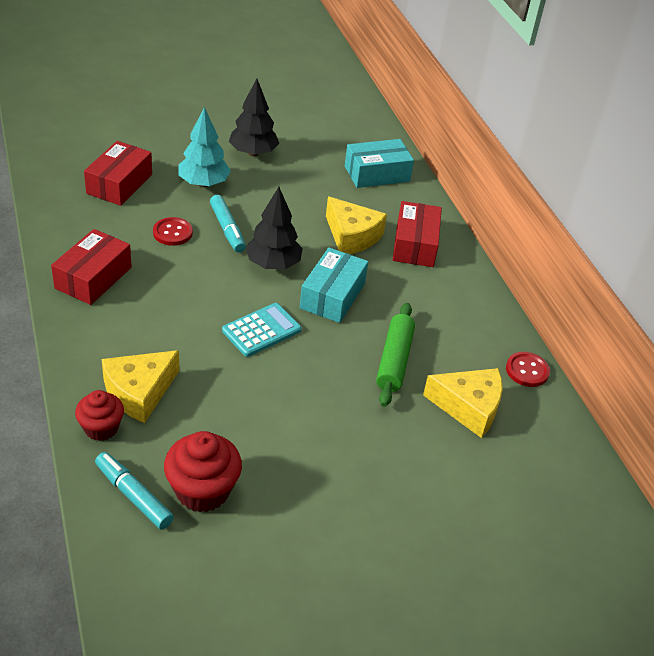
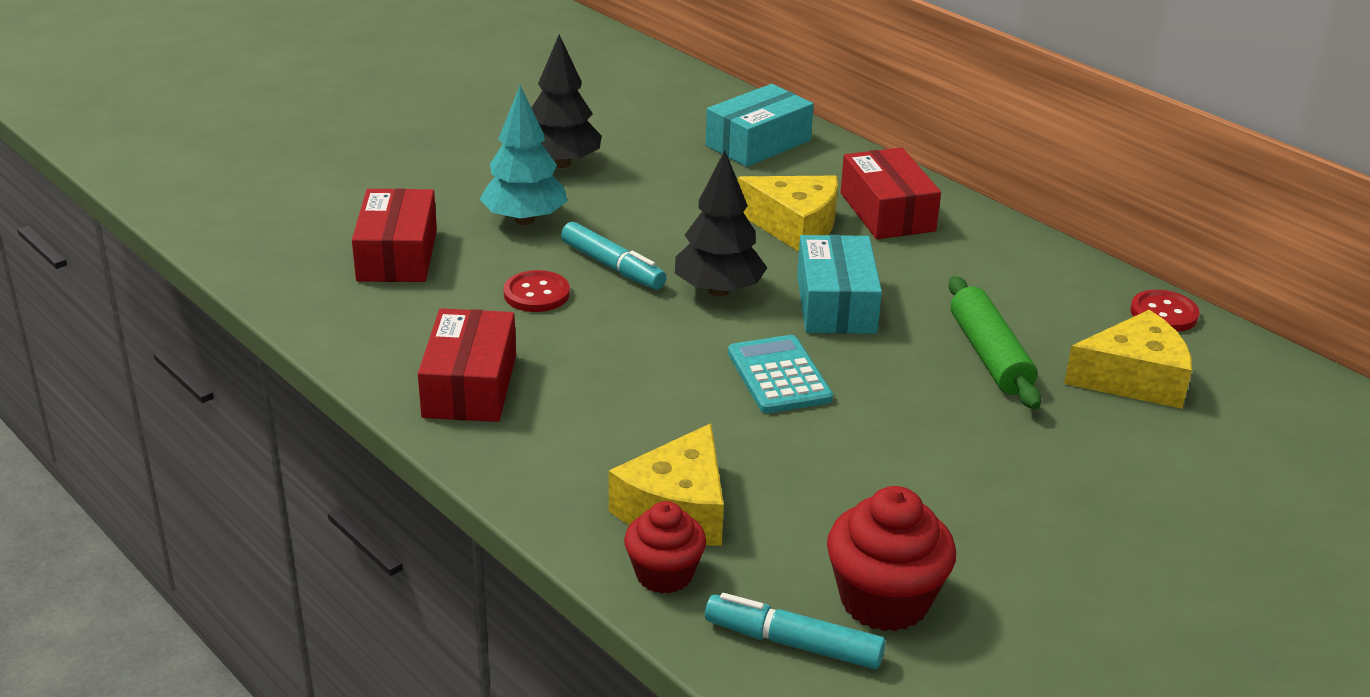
camera: 20 degrees left, 10 degrees down
turquoise calculator [222,303,301,357] -> turquoise calculator turned 45 degrees counterclockwise [728,335,833,413]

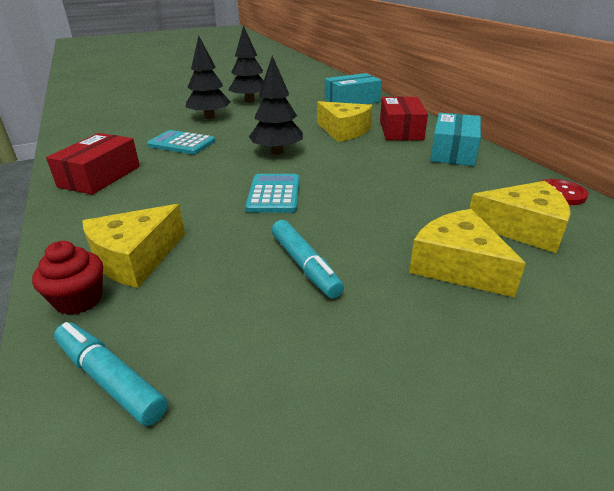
camera: 20 degrees right, 0 degrees up
red box [352,188,437,282] -> none
turquoise tree [479,86,567,225] -> black tree [186,36,231,119]
red button [503,270,570,312] -> turquoise calculator [147,130,215,154]
turquoise marker [561,222,667,290] -> turquoise marker moved to [272,220,344,299]
turquoise box [797,235,882,334] -> turquoise box moved to [430,113,481,166]
red cupcake [827,486,956,631] -> none
green rolling pin [948,276,1041,409] -> none
none -> yellow cheese [409,209,526,298]

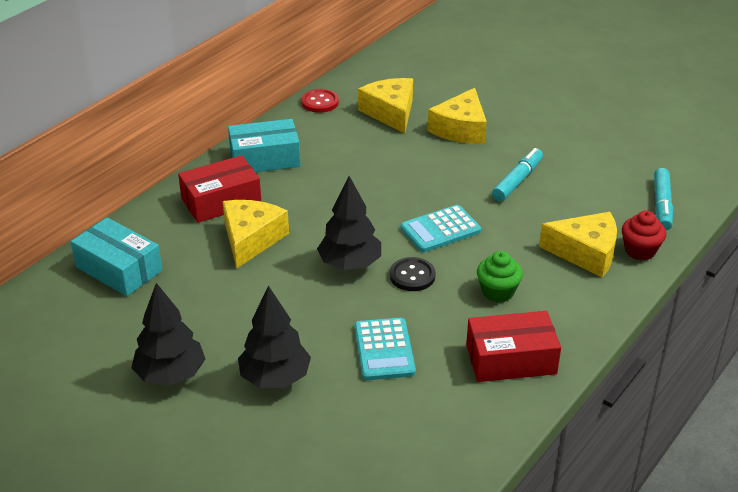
camera: 120 degrees left, 5 degrees up
none -> black button [390,257,436,291]
none -> green cupcake [477,251,523,302]

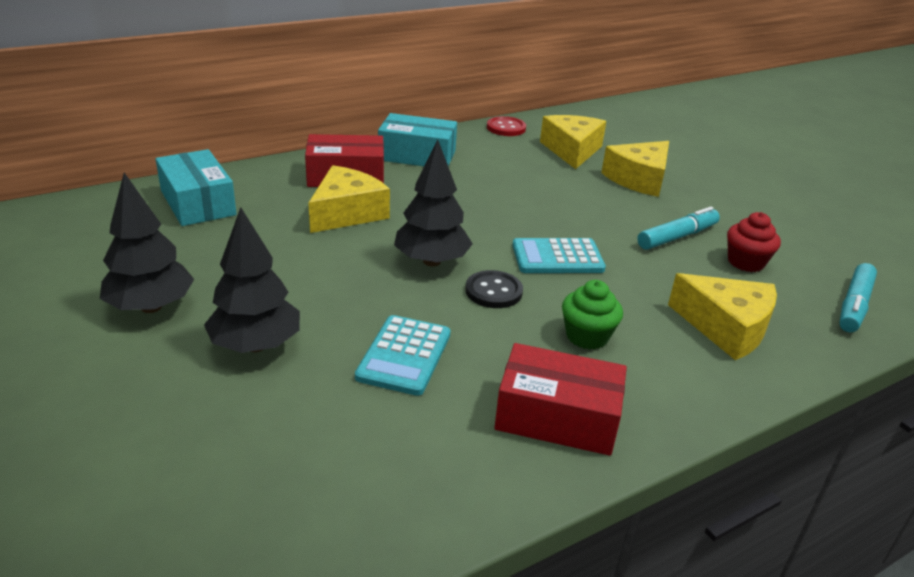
camera: 20 degrees right, 5 degrees down
red cupcake [622,211,666,260] -> red cupcake moved to [727,212,781,272]

